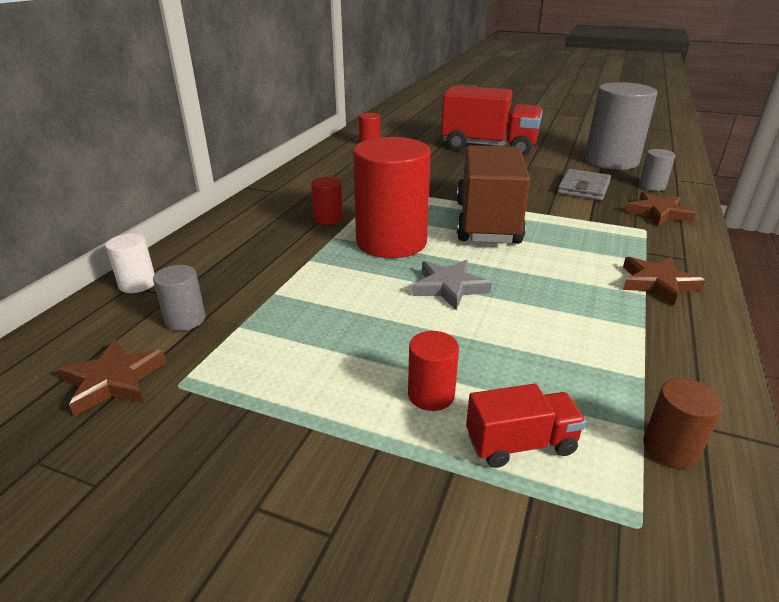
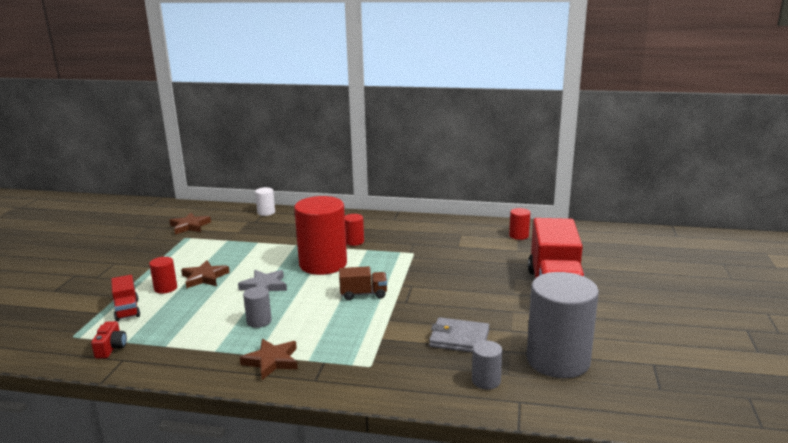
camera: 80 degrees right, 10 degrees down
grey cylinder [153,265,206,331] -> grey cylinder moved to [243,287,272,328]
brown truck [456,145,530,244] -> brown truck [339,266,387,300], size x0.47
brown star [625,192,695,226] -> brown star moved to [181,260,230,288]
brown cylinder [643,378,723,468] -> red camera [91,321,127,359]

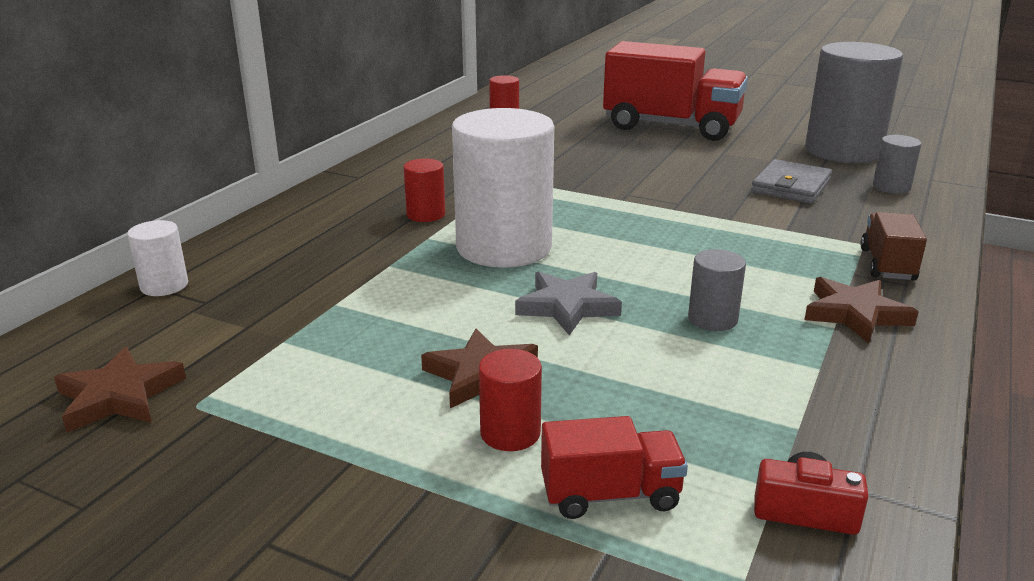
camera: 75 degrees left, 5 degrees up
red cylinder [294,196,347,275] -> white cylinder [452,108,554,268]
brown truck [339,266,387,300] -> brown truck moved to [860,212,927,280]

